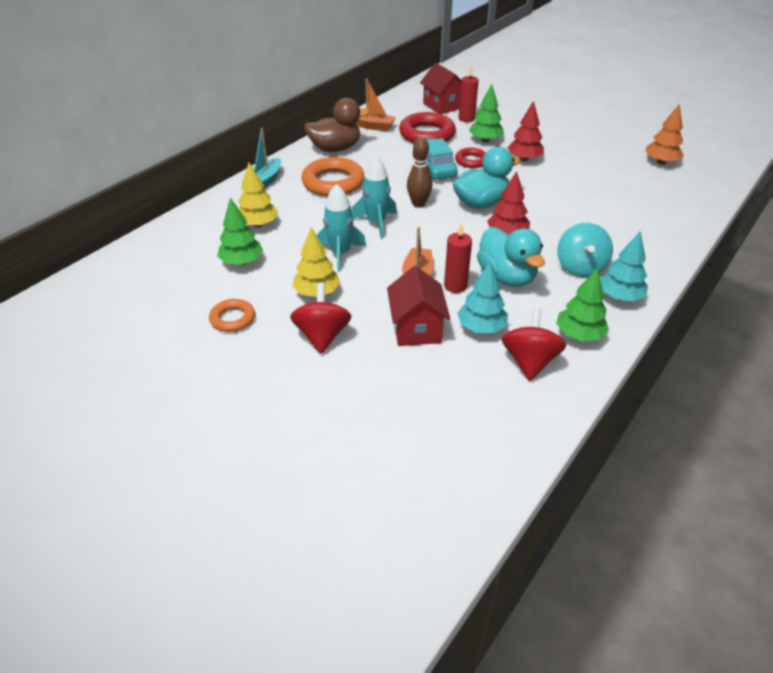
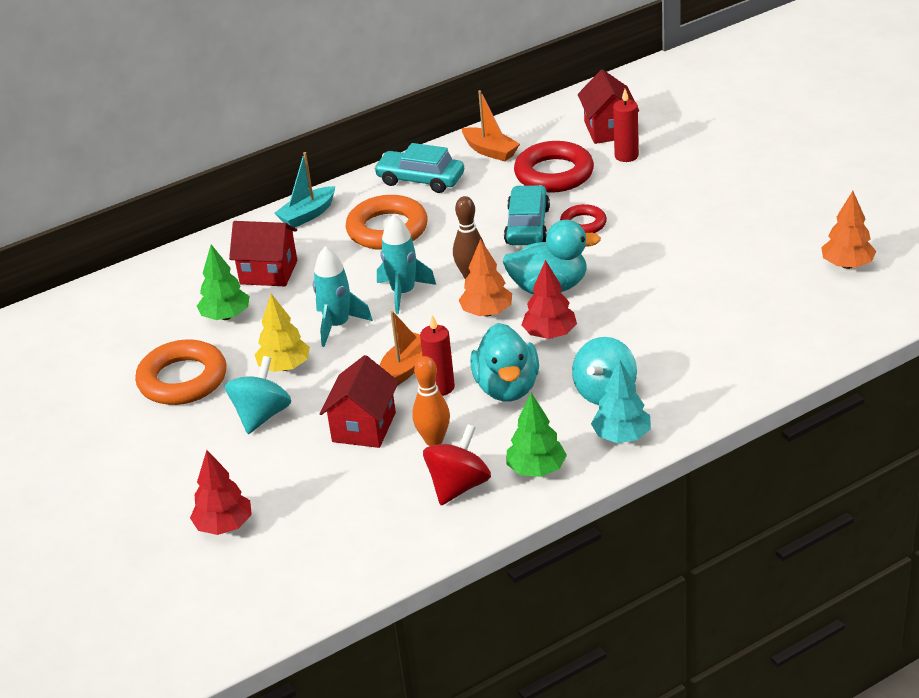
camera: 25 degrees right, 5 degrees down
orange ring [209,299,255,332] -> orange ring [135,340,226,405], size x1.79
yellow tree [238,163,278,227] -> red house [229,221,297,286]
red spinning top [290,283,352,354] -> turquoise spinning top [225,356,291,434]
brown duck [304,98,370,152] -> turquoise car [374,143,464,193]
turquoise tree [457,261,508,333] -> orange bowling pin [412,356,450,446]
green tree [469,84,504,142] -> none
red tree [507,101,544,161] -> red tree moved to [190,450,252,535]
none -> orange tree [459,239,512,316]

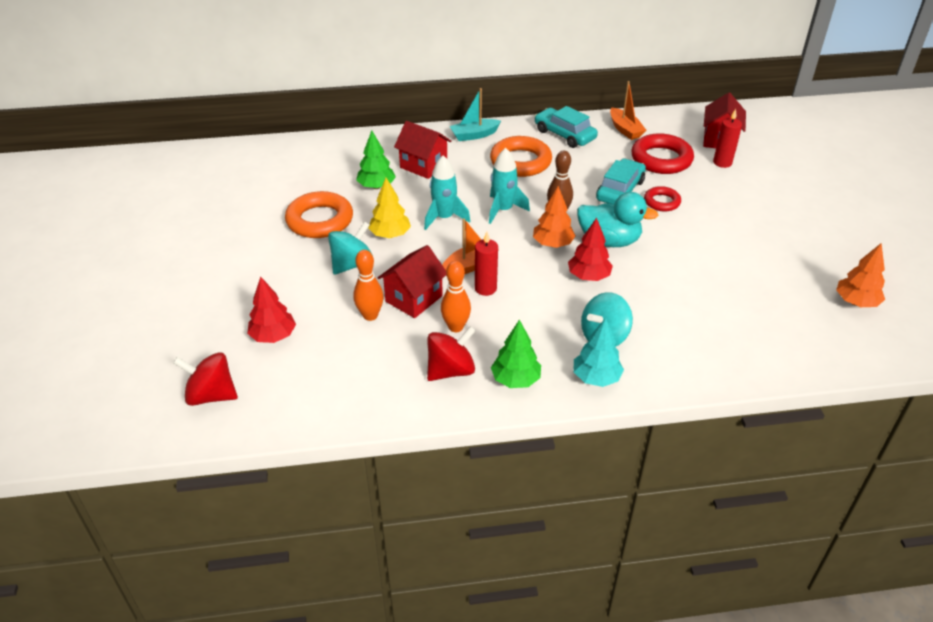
camera: 20 degrees right, 5 degrees up
turquoise duck [470,323,539,401] -> none
none -> red spinning top [173,352,238,406]
none -> orange bowling pin [353,250,384,321]

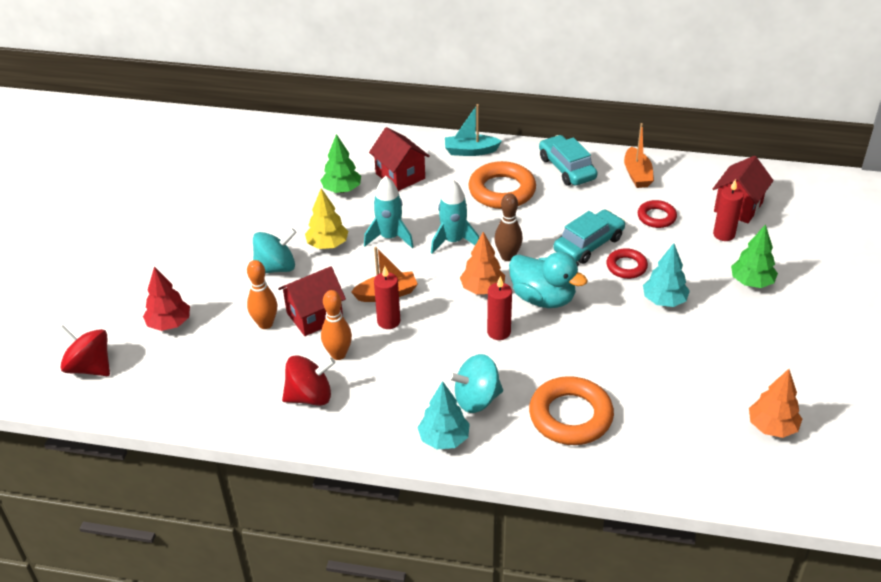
camera: 20 degrees right, 0 degrees up
orange ring [285,191,353,238] -> orange ring moved to [529,376,614,445]
green tree [491,320,541,388] -> green tree moved to [731,224,778,288]
red tree [568,218,613,281] -> red candle [487,276,512,340]
red ring [631,133,694,174] -> red ring [638,200,677,228], size x0.56
none -> turquoise tree [643,243,690,307]

